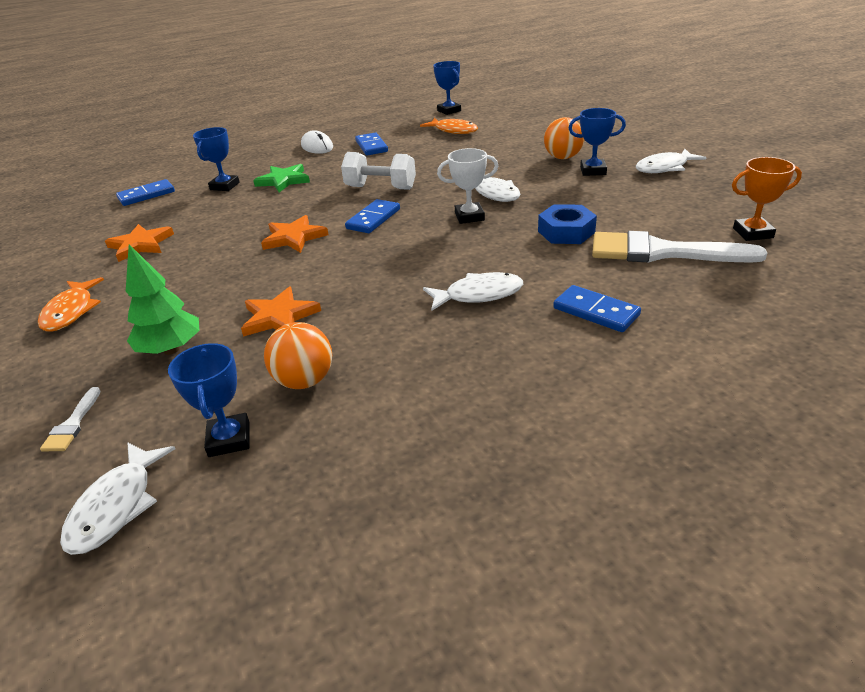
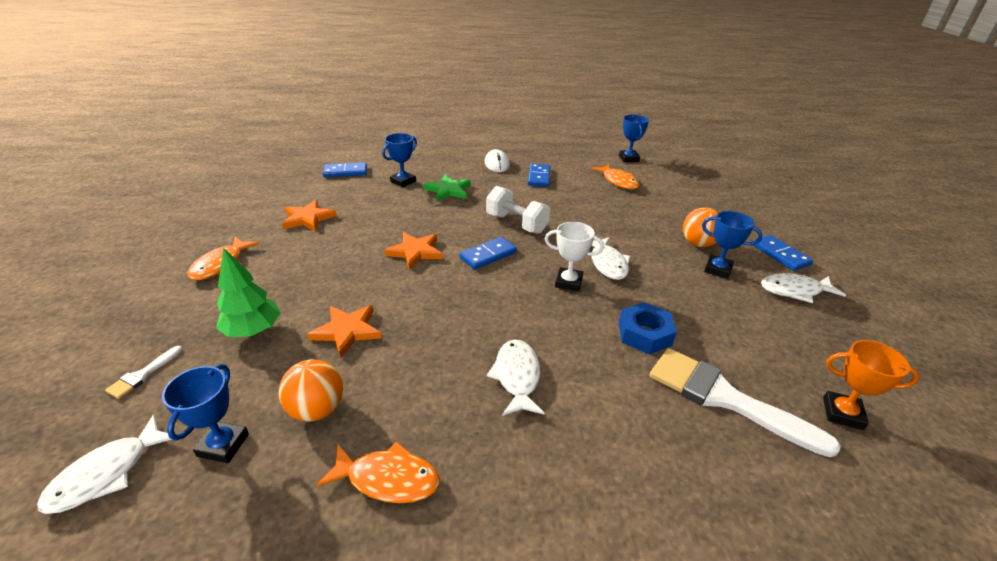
camera: 20 degrees right, 0 degrees up
white fish [423,272,523,311] -> white fish turned 105 degrees counterclockwise [487,339,545,416]
blue domino [553,285,641,332] -> blue domino moved to [753,235,813,271]
none -> orange fish [316,442,440,503]

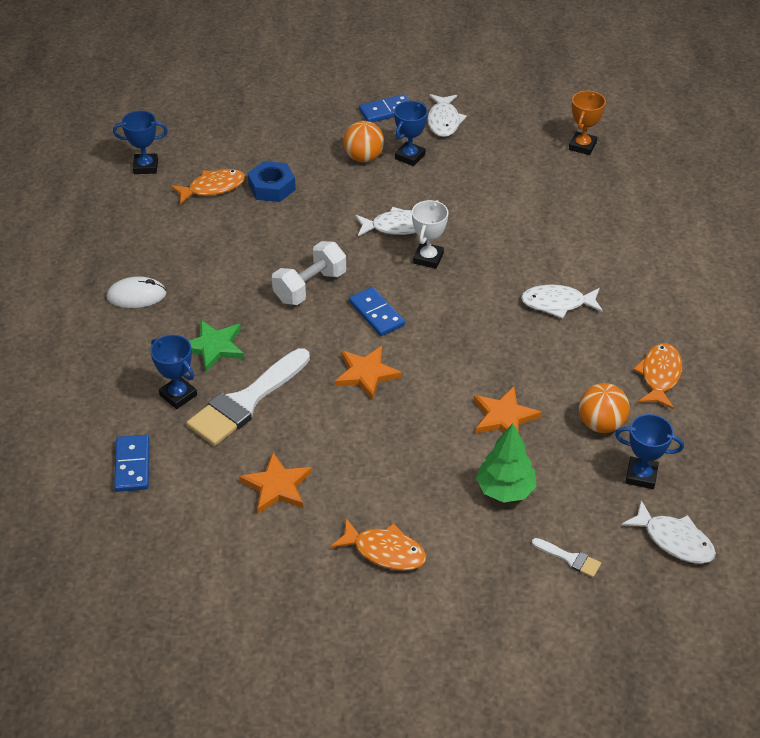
camera: 85 degrees left, 10 degrees up
blue domino [528,164,550,187] -> none
blue nut [619,302,677,355] -> blue nut moved to [248,161,296,202]
white brush [650,348,841,457] -> white brush moved to [187,348,310,446]

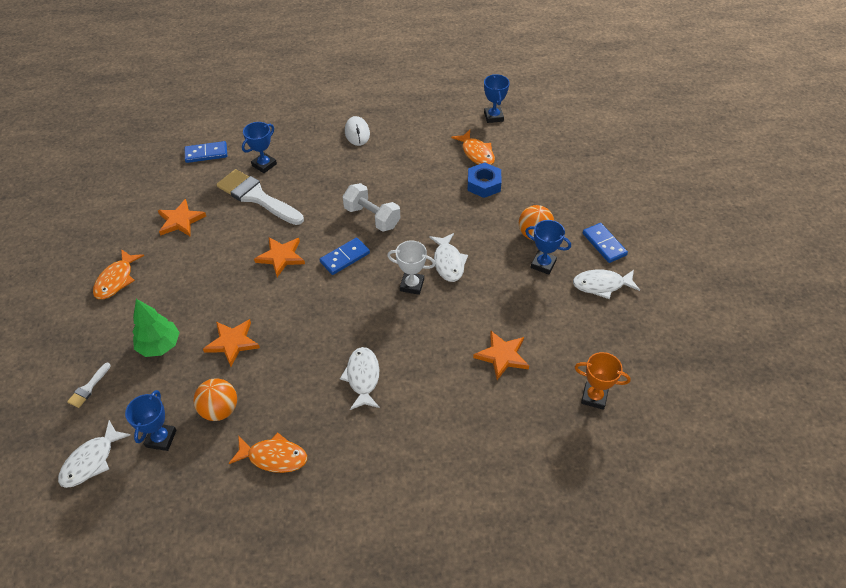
camera: 85 degrees right, 5 degrees up
green star [189,320,244,372] -> none
none -> orange star [473,331,529,380]

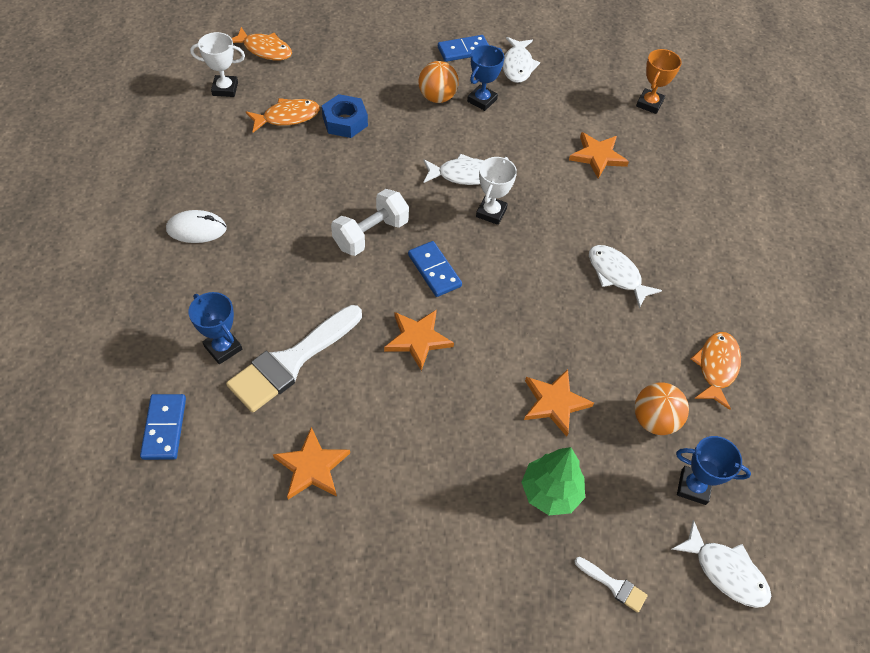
camera: 85 degrees left, 5 degrees up
orange fish [93,249,144,299] -> orange fish moved to [232,27,292,60]
white fish [340,347,380,410] -> white fish turned 45 degrees clockwise [589,245,662,308]
blue trophy [484,74,510,123] -> white trophy [190,32,245,97]

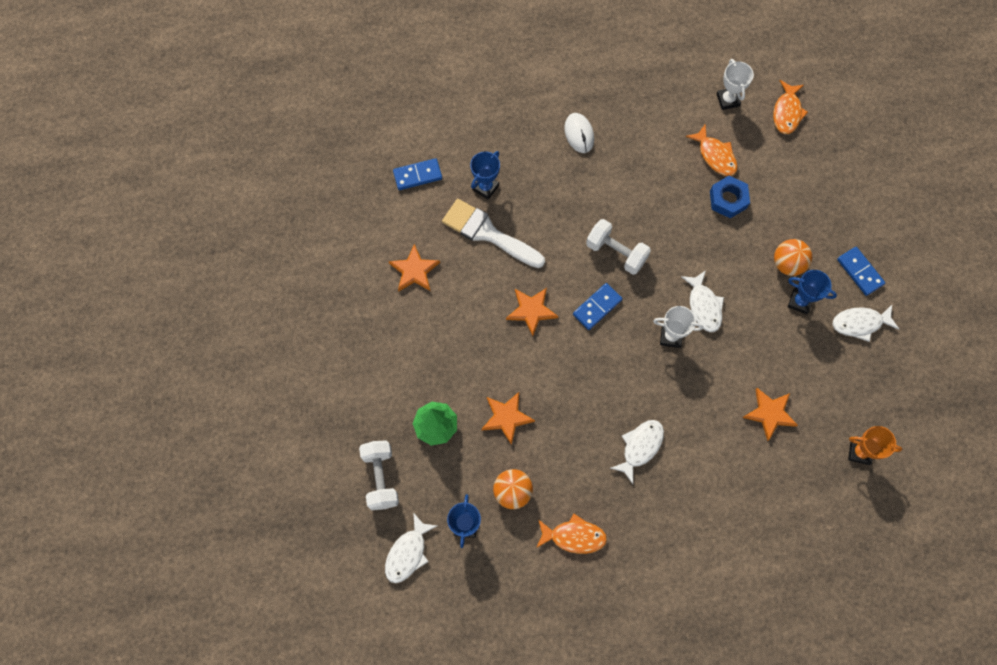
camera: 80 degrees right, 15 degrees up
white brush [575,557,648,613] -> white dumbbell [359,440,399,510]

